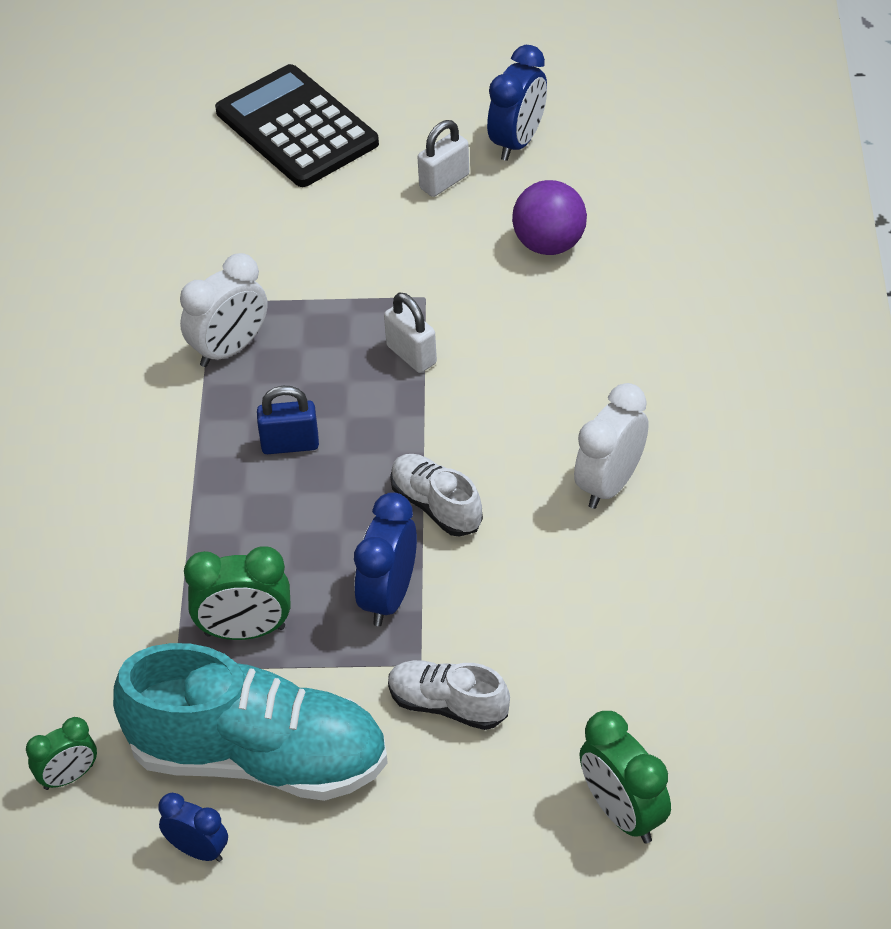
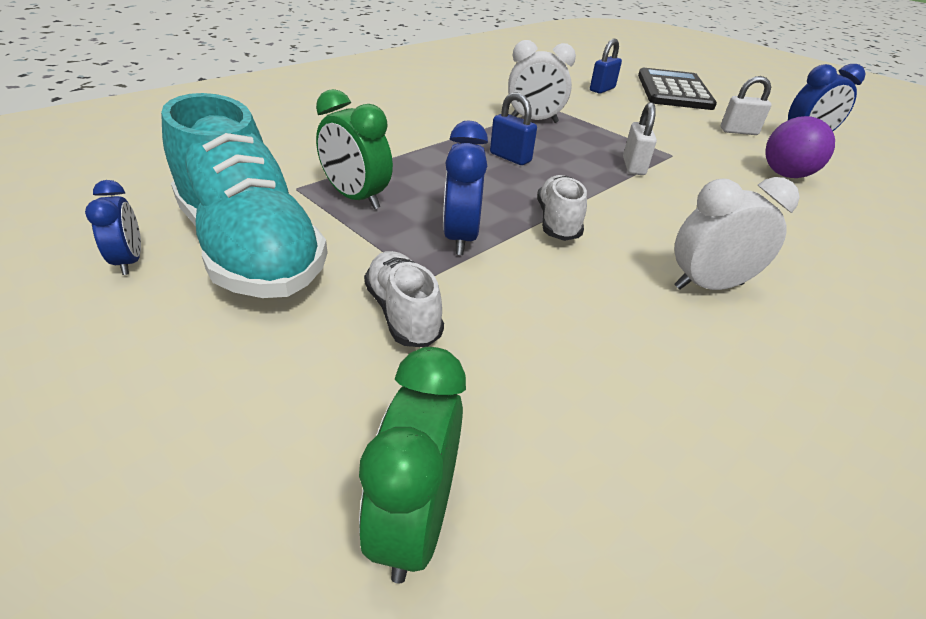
camera: 40 degrees right, 10 degrees down
green clock [26,717,97,790] -> none
blue clock [354,492,417,626] -> blue clock turned 60 degrees counterclockwise [443,121,488,255]
none -> blue padlock [590,38,622,94]

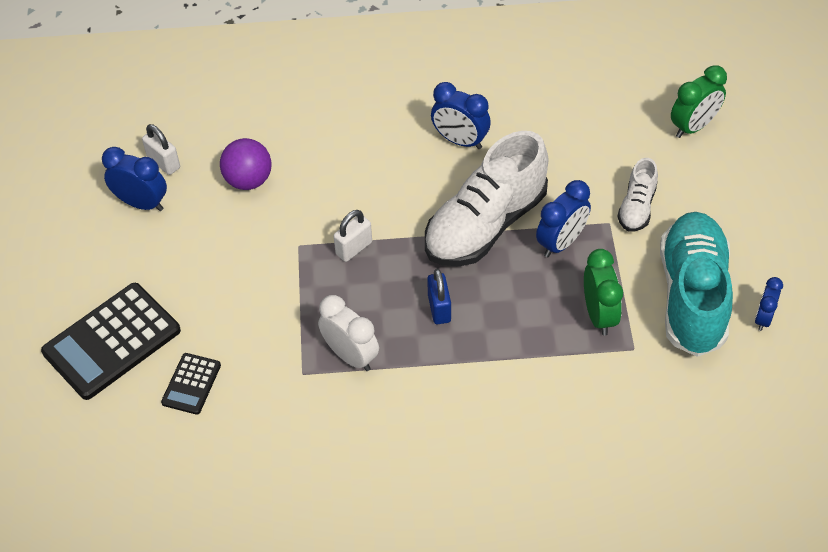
camera: 135 degrees left, 15 degrees up
white shoe [537,175,587,241] -> white shoe [425,131,549,266], size x2.06
blue padlock [590,38,622,94] -> black calculator [161,353,221,415]
white clock [674,177,800,290] -> blue clock [431,82,491,149]
white padlock [721,76,772,135] -> white padlock moved to [142,124,180,175]

